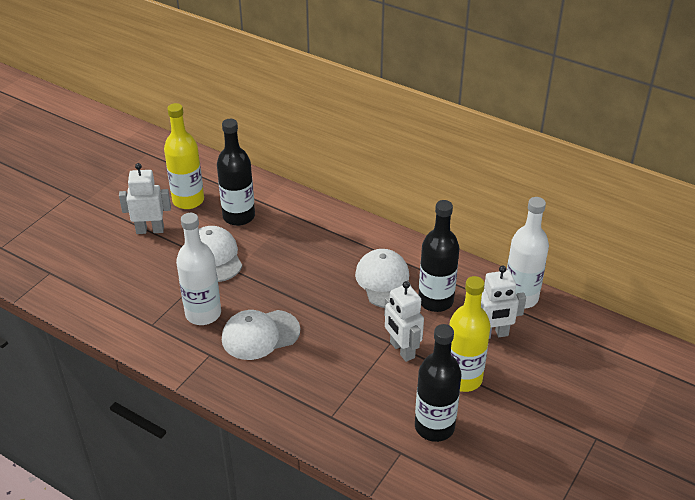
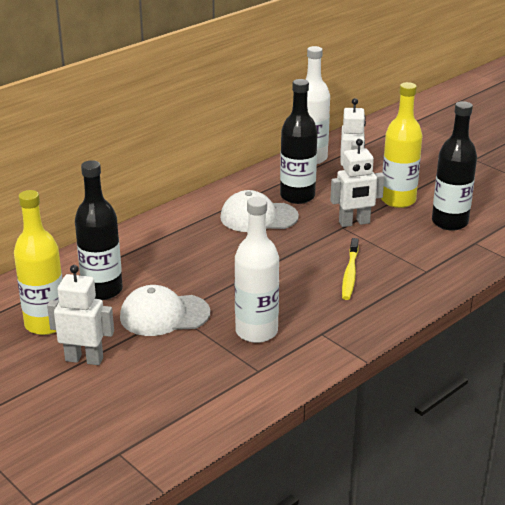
camera: 75 degrees left, 10 degrees down
white robot [119,163,171,234] -> white robot turned 90 degrees clockwise [47,265,114,365]
white cap [222,310,300,360] -> none
none -> yellow toothbrush [342,238,359,300]

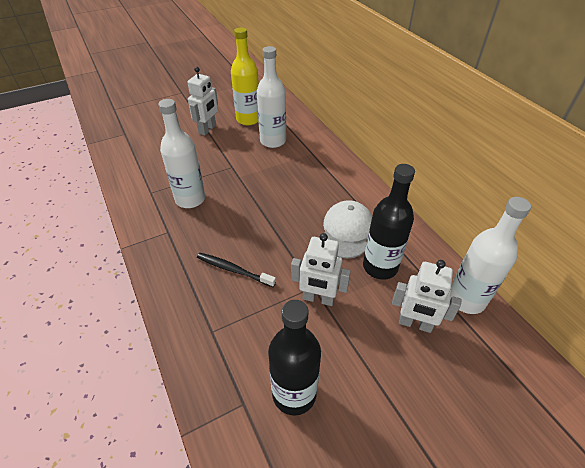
camera: 105 degrees right, 15 degrees up
black bottle [75,160,123,300] -> white bottle [257,46,286,148]
white cap [120,285,210,336] -> none
white robot [330,139,385,227] -> white robot turned 75 degrees counterclockwise [291,233,351,306]
yellow toothbrush [342,238,359,300] -> black toothbrush [197,253,276,287]
yellow bottle [381,82,423,208] -> none

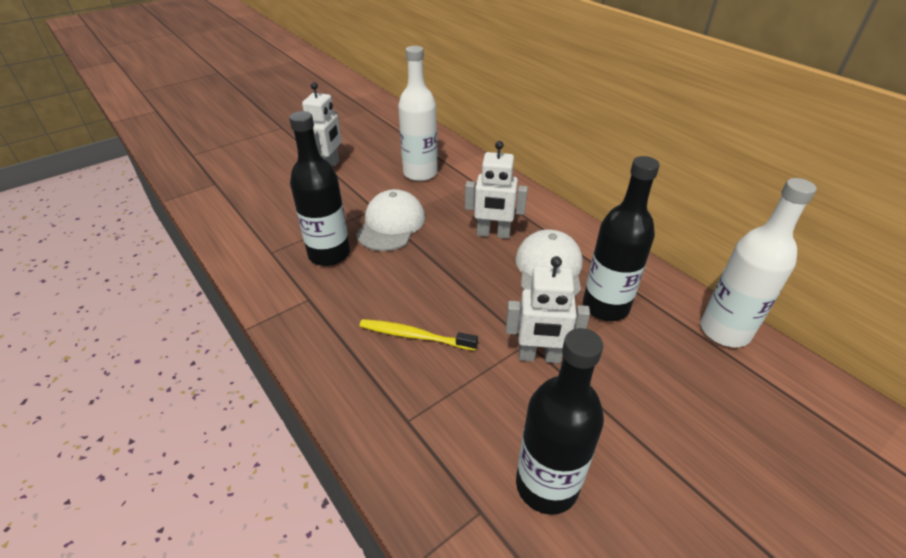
camera: 10 degrees left, 5 degrees down
white bottle [158,99,205,208] -> black bottle [289,111,350,266]
black toothbrush [197,253,276,287] -> yellow toothbrush [359,319,478,351]
yellow bottle [231,28,259,125] -> none
white robot [392,260,461,333] -> white robot moved to [465,141,528,239]
none -> white cap [356,189,425,251]

